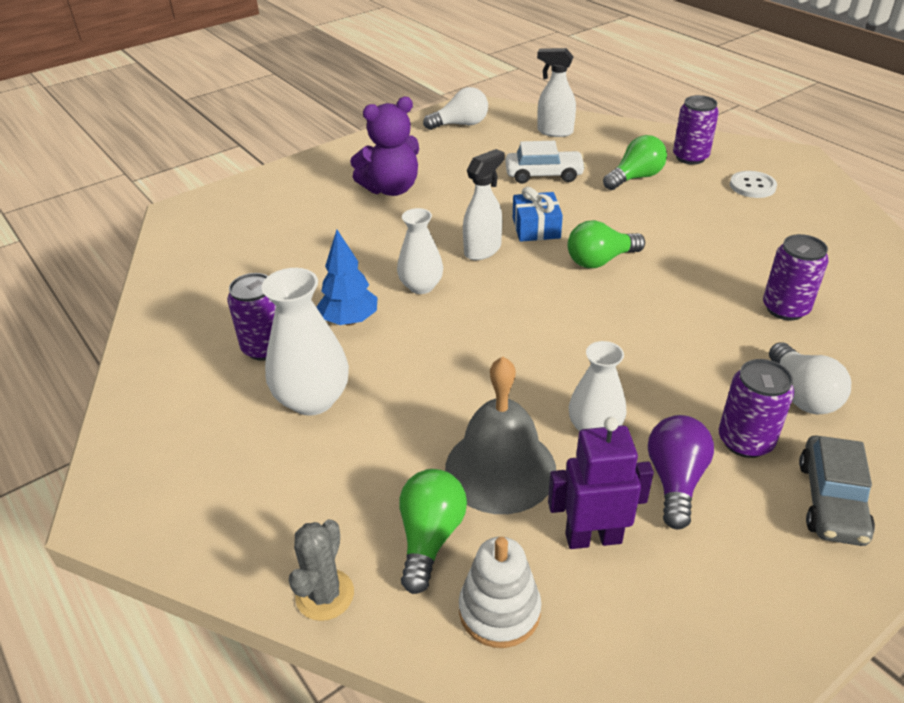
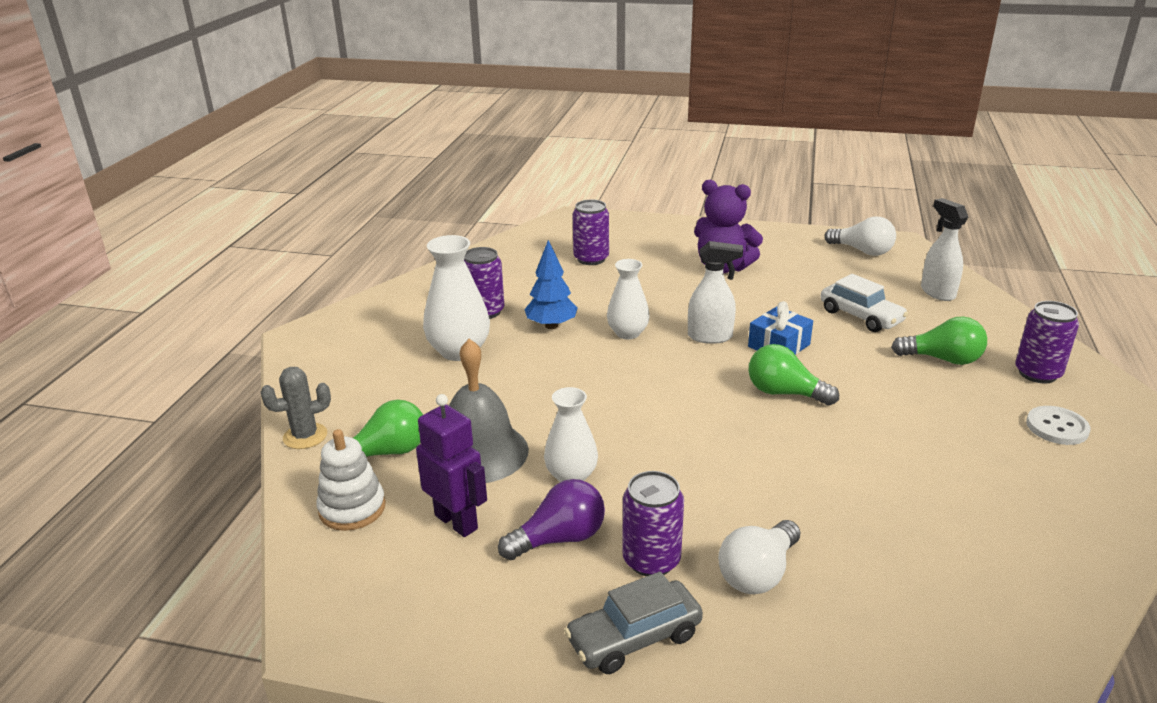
camera: 50 degrees right, 10 degrees down
purple can [763,234,829,320] -> purple can moved to [573,199,609,265]

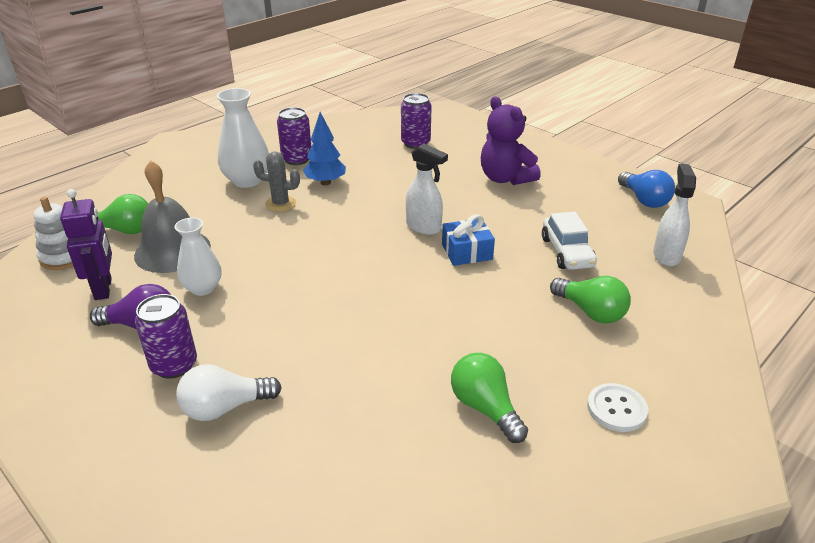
camera: 30 degrees right, 5 degrees up
grey cactus [260,367,331,449] -> grey cactus moved to [253,151,300,212]
grey car [564,571,703,674] -> none
white vase [607,259,650,339] -> none
green light bulb [749,344,839,406] -> green light bulb moved to [451,353,528,443]
white light bulb [824,217,896,256] -> blue light bulb [618,170,675,208]
purple can [1015,301,1079,383] -> none

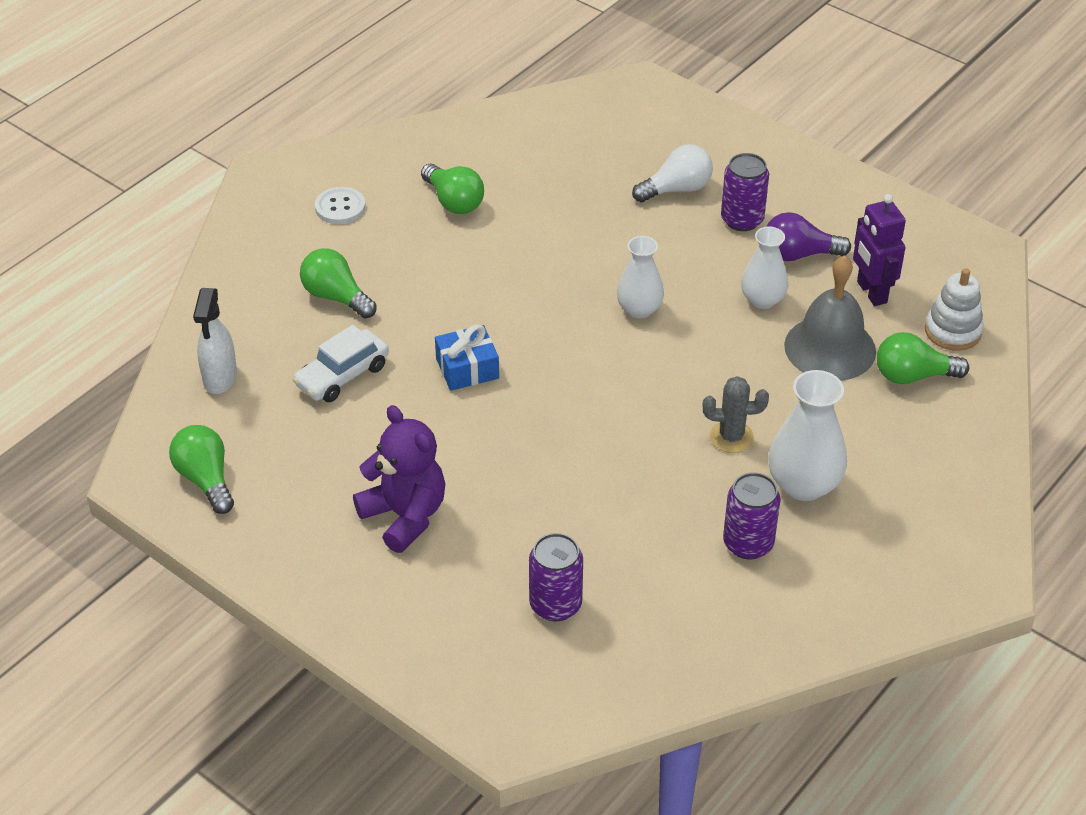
camera: 175 degrees right, 10 degrees up
blue tree [303,112,346,185] -> none
white spray bottle [406,143,448,235] -> none
white car [542,212,597,270] -> white car turned 120 degrees counterclockwise [292,325,389,402]
blue light bulb [618,170,675,208] -> green light bulb [169,425,234,514]
none -> white vase [617,236,664,318]

